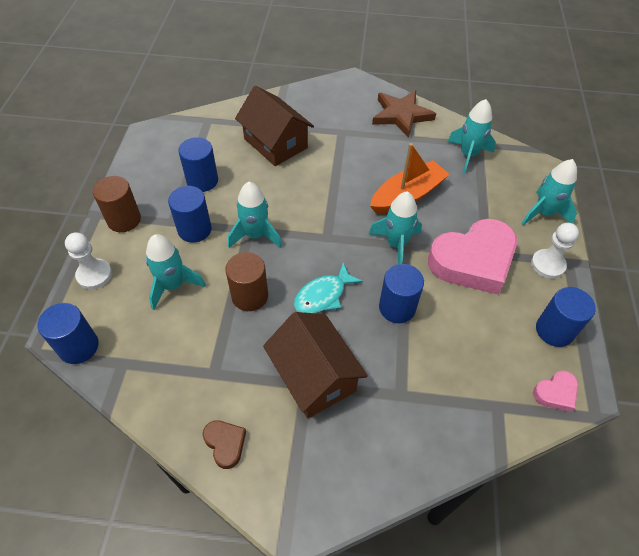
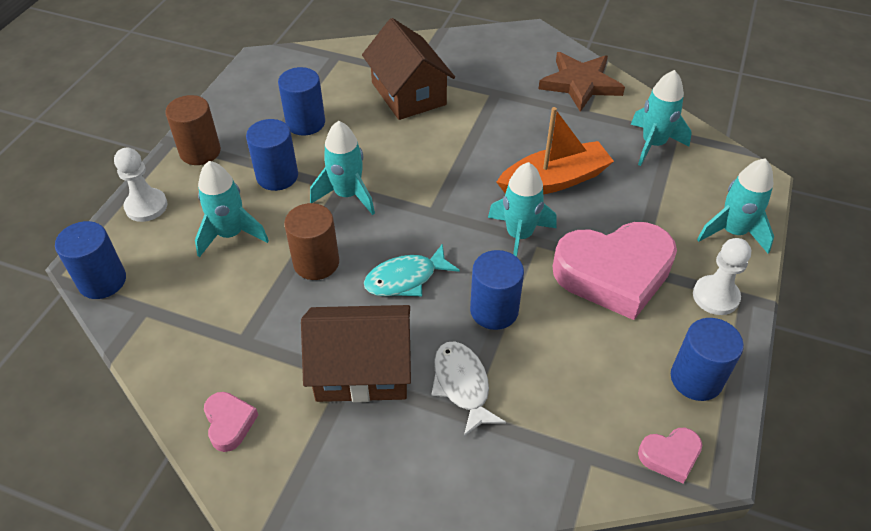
camera: 15 degrees right, 5 degrees down
brown heart [202,420,246,469] -> pink heart [204,392,258,452]
brown house [263,312,368,418] -> brown house turned 75 degrees counterclockwise [301,305,411,402]
none -> white fish [431,342,506,437]

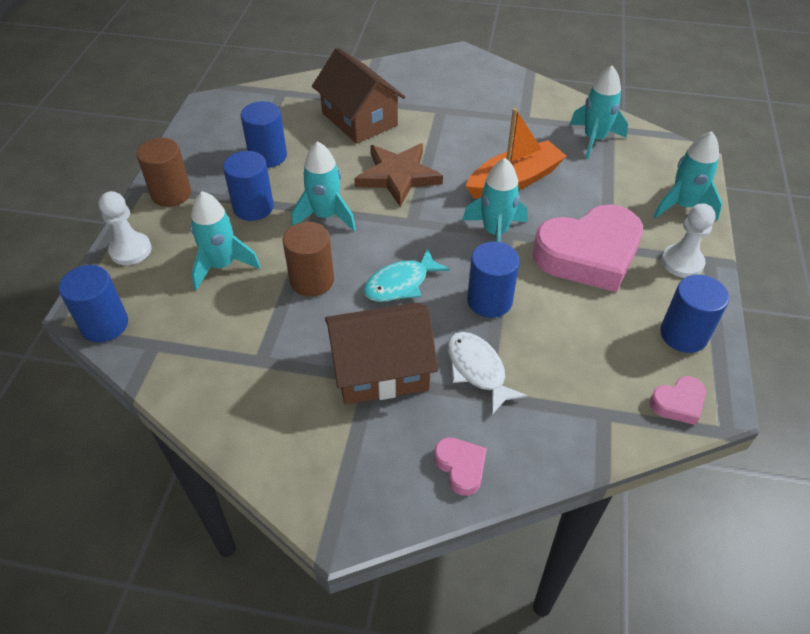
camera: 10 degrees left, 0 degrees up
pink heart [204,392,258,452] -> pink heart moved to [434,437,487,496]
brown star [538,52,625,112] -> brown star moved to [354,144,443,207]

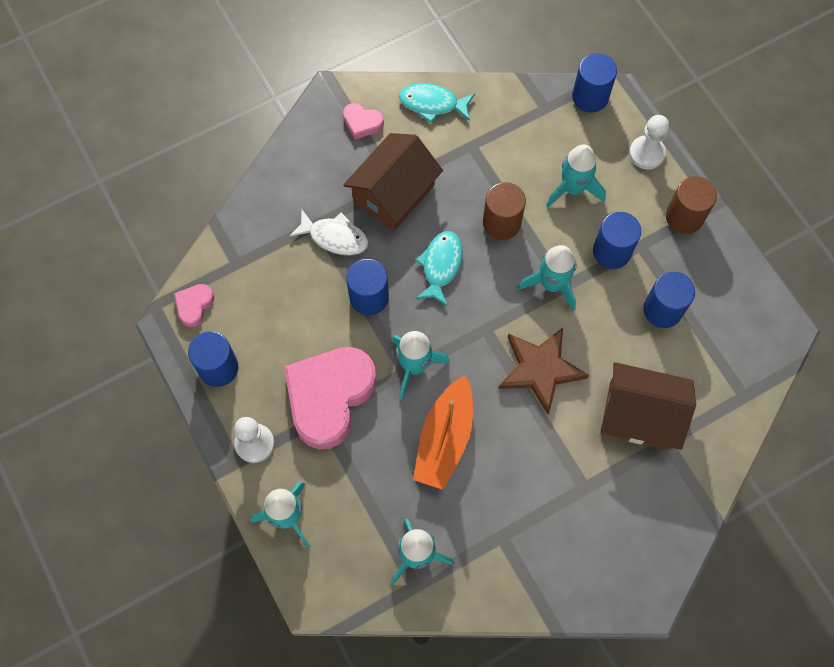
camera: 140 degrees right, 20 degrees up
pink heart [434,437,487,496] -> pink heart moved to [343,103,384,139]
none -> turquoise fish [399,83,475,123]

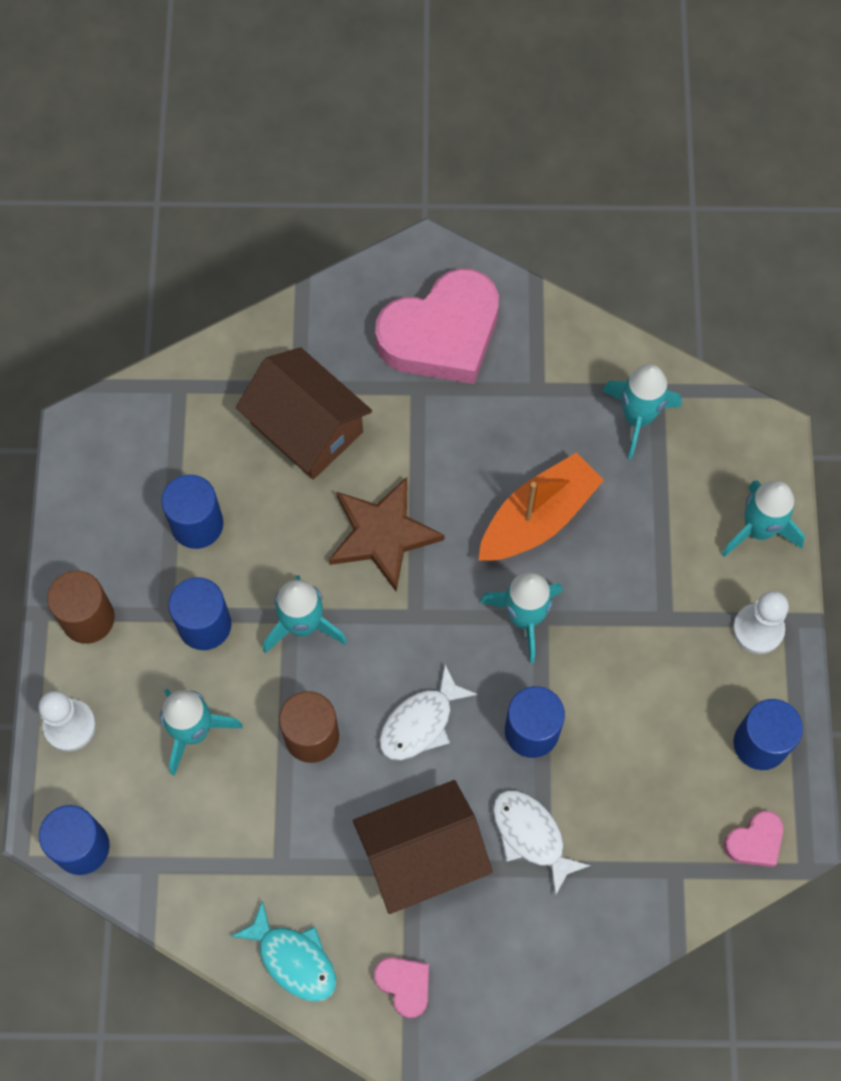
camera: 150 degrees left, 0 degrees up
pink heart [284,347,377,449] -> pink heart moved to [375,268,499,384]
turquoise fish [415,231,463,306] -> white fish [379,665,478,761]

